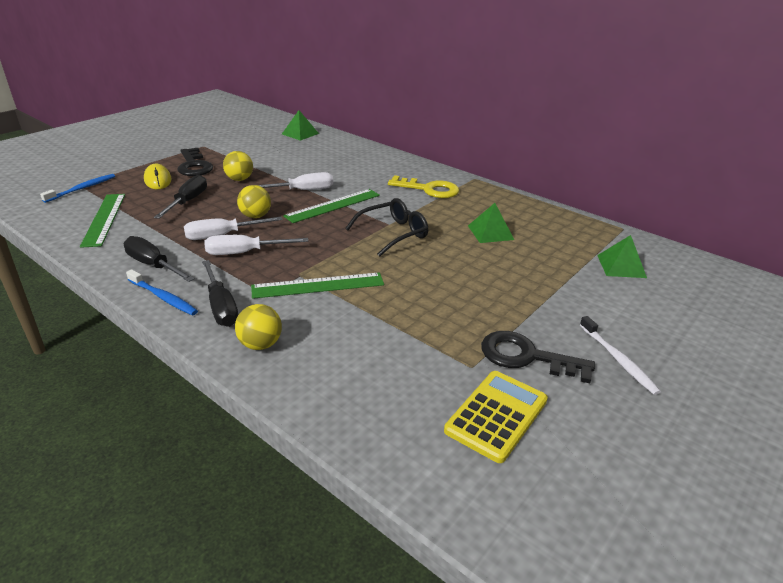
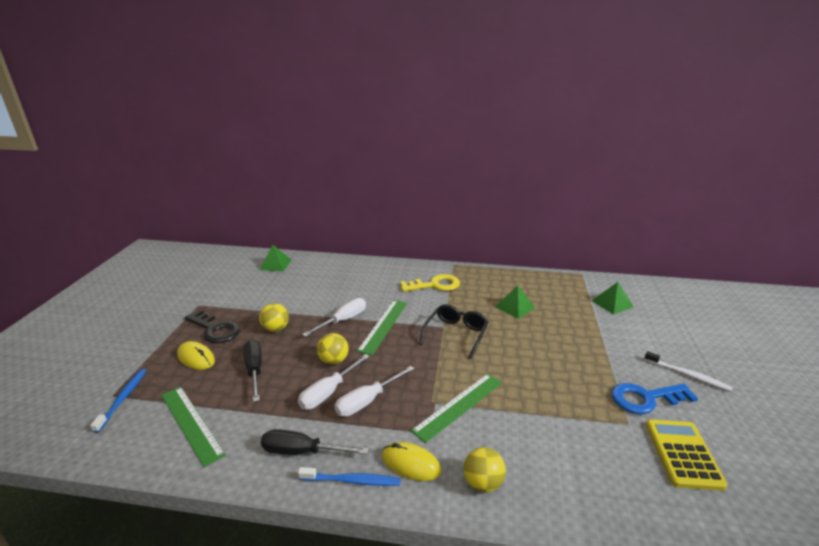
camera: 30 degrees left, 5 degrees down
black screwdriver [202,260,239,327] -> yellow mouse [382,442,442,481]
black key [481,331,595,383] -> blue key [611,383,698,414]

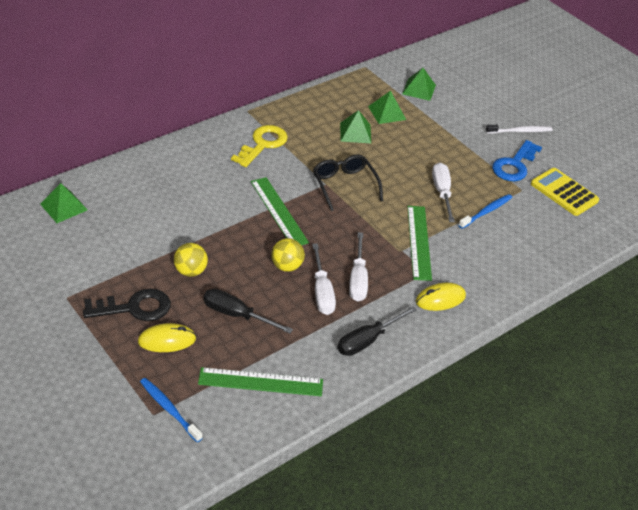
camera: 50 degrees left, 15 degrees up
blue toothbrush [298,467,401,486] -> blue toothbrush moved to [459,194,512,229]
white screwdriver [302,298,366,337] -> white screwdriver moved to [432,163,455,222]
yellow ball [463,447,506,493] -> none
none -> green pyramid [368,91,406,124]

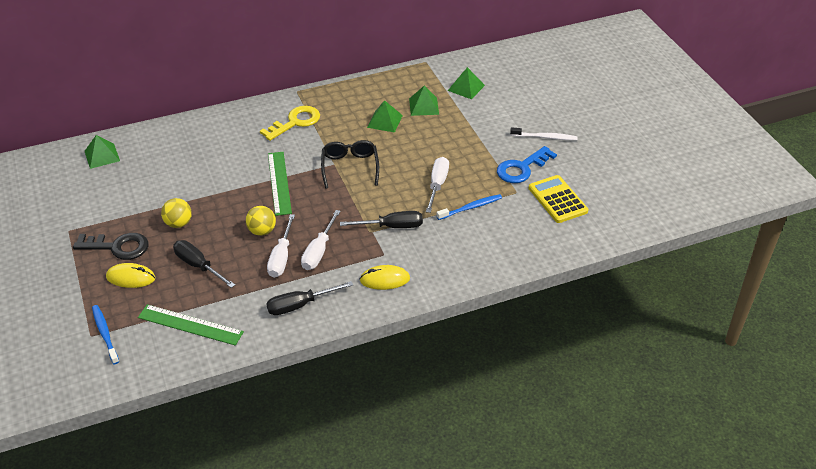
camera: 20 degrees right, 0 degrees up
green ruler [407,206,432,281] -> black screwdriver [340,211,423,228]

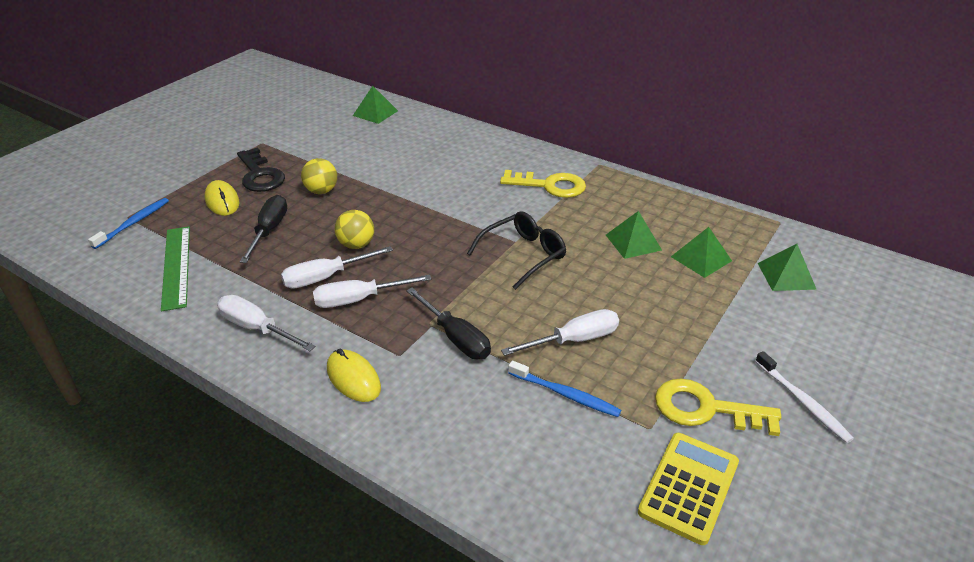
camera: 55 degrees right, 5 degrees down
black screwdriver [266,281,353,315] -> white screwdriver [217,295,316,351]
green ruler [268,152,292,216] -> none
blue key [497,146,557,183] -> yellow key [655,379,781,436]

